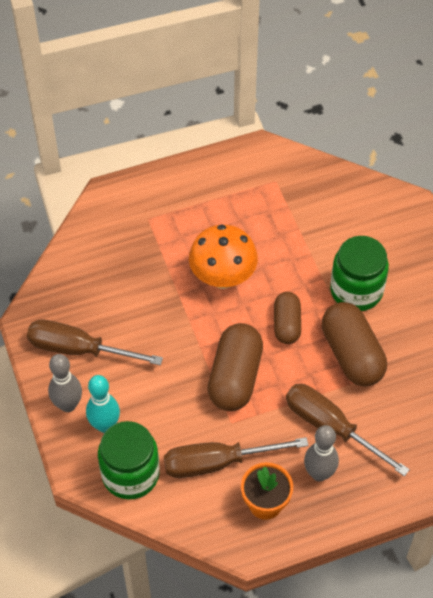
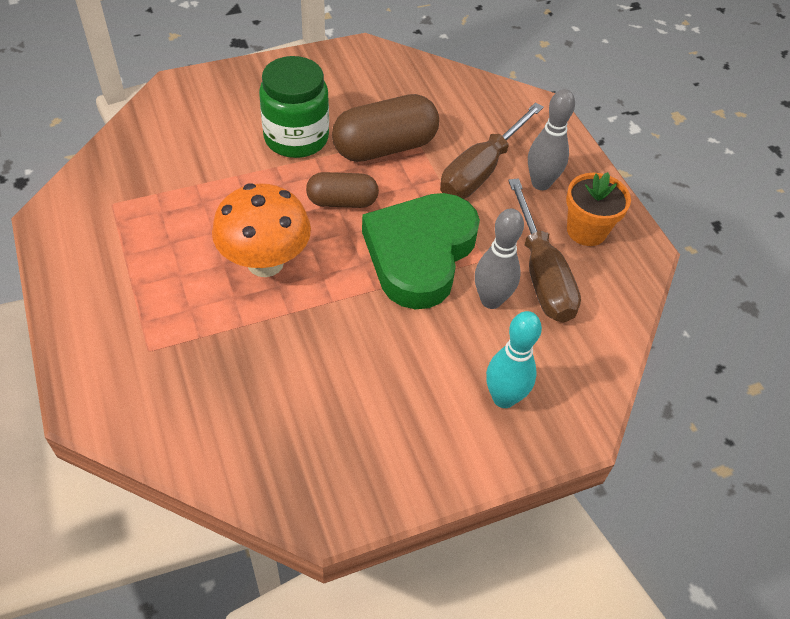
camera: 95 degrees left, 5 degrees down
brown screwdriver [27,319,163,365] -> none
grey bowling pin [48,354,82,412] -> grey bowling pin moved to [475,209,524,309]
green jar [98,421,160,499] -> none
brown capsule [208,323,263,411] -> green heart [362,193,480,309]

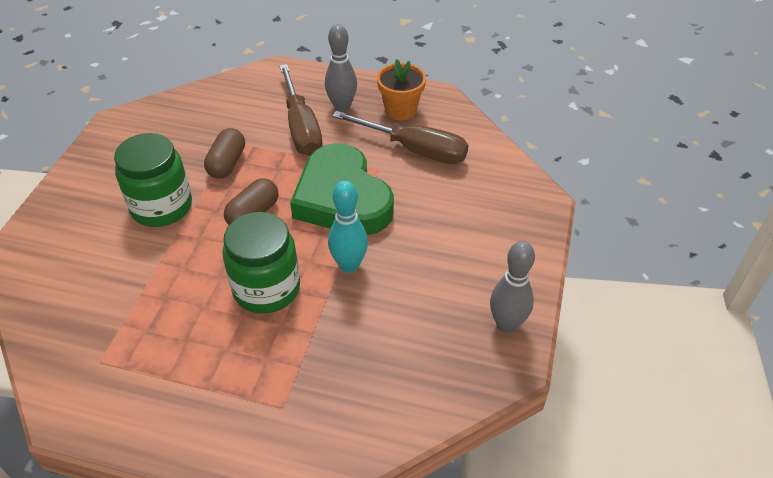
camera: 50 degrees left, 5 degrees down
orange mushroom [212,183,311,277] -> green jar [222,212,300,314]
brown capsule [332,94,439,162] -> brown capsule [204,128,245,178], size x0.62
grey bowling pin [475,209,524,309] -> grey bowling pin moved to [490,241,535,333]
turquoise bowling pin [486,311,542,408] -> turquoise bowling pin moved to [328,181,368,273]

